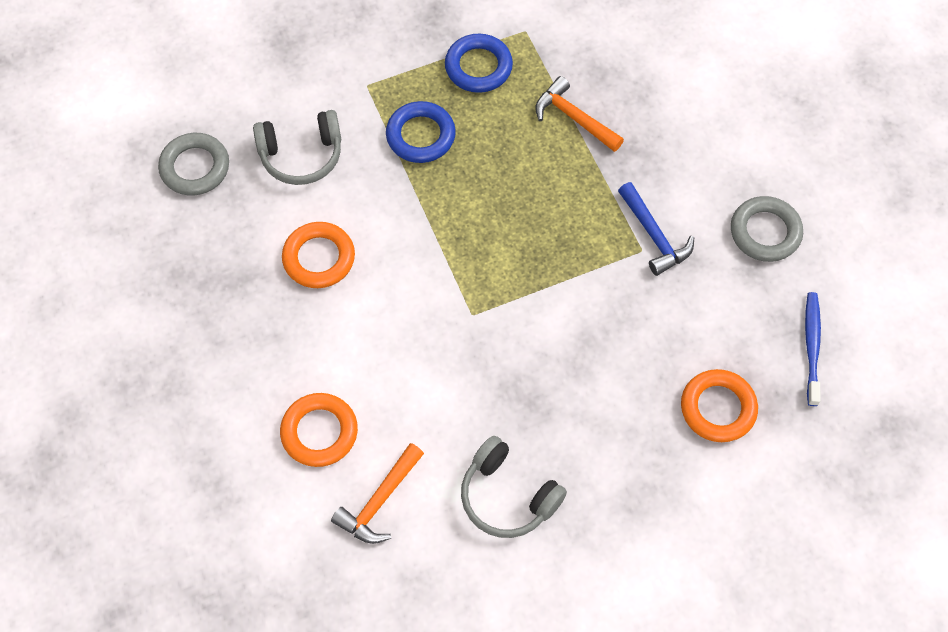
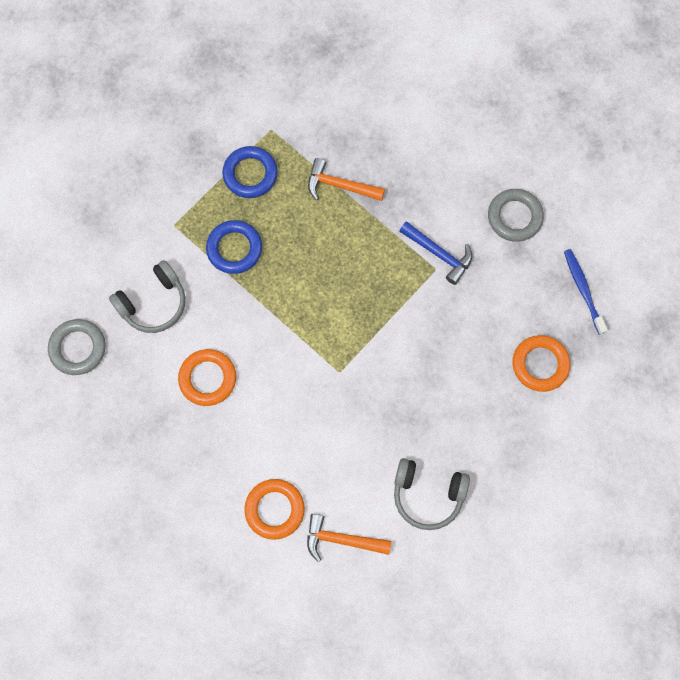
camera: 25 degrees left, 10 degrees up
orange hammer [331,443,424,544] -> orange hammer turned 90 degrees clockwise [307,514,391,562]

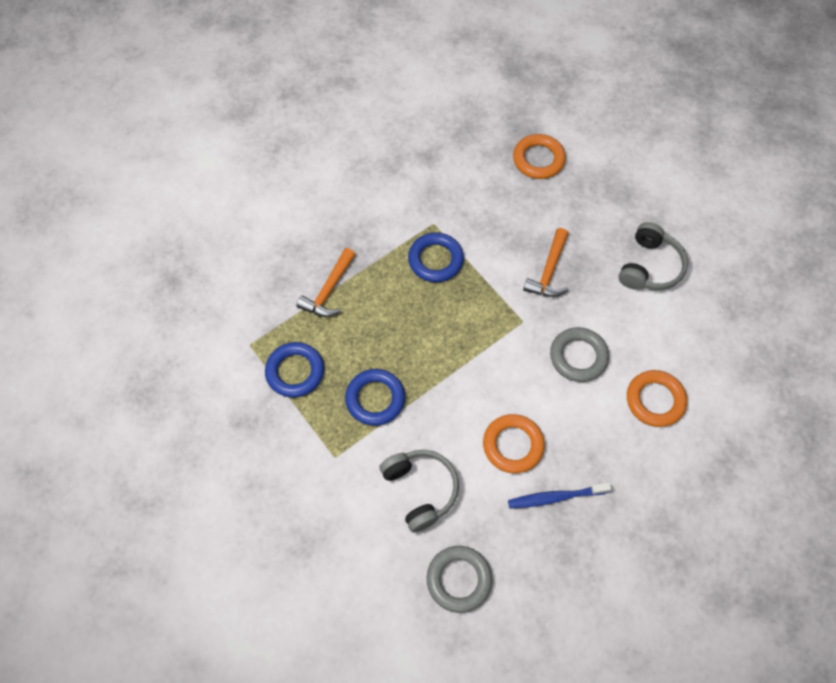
camera: 80 degrees left, 10 degrees down
orange hammer [307,514,391,562] -> orange hammer moved to [523,228,569,297]
blue hammer [399,221,472,285] -> none
grey ring [488,189,544,242] -> grey ring moved to [550,327,609,382]
blue toothbrush [564,249,608,335] -> blue toothbrush moved to [508,483,611,508]
none -> blue ring [408,232,464,282]

